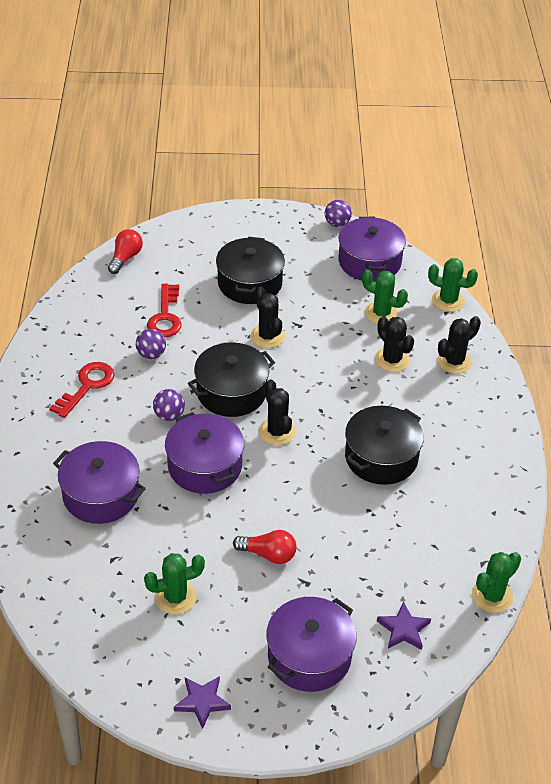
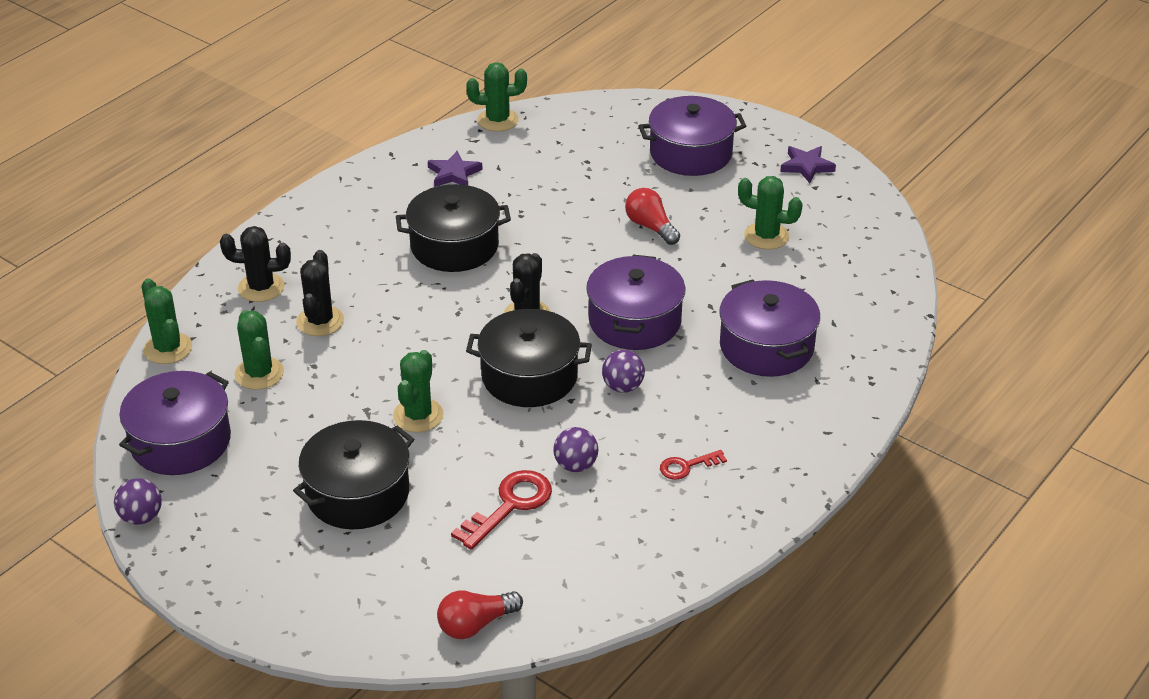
camera: 140 degrees left, 5 degrees down
red key [49,362,115,418] -> red key [660,450,727,480], size x0.58
black cactus [251,286,285,348] -> green cactus [393,350,444,433]
purple star [377,601,431,650] -> purple star moved to [428,151,483,187]

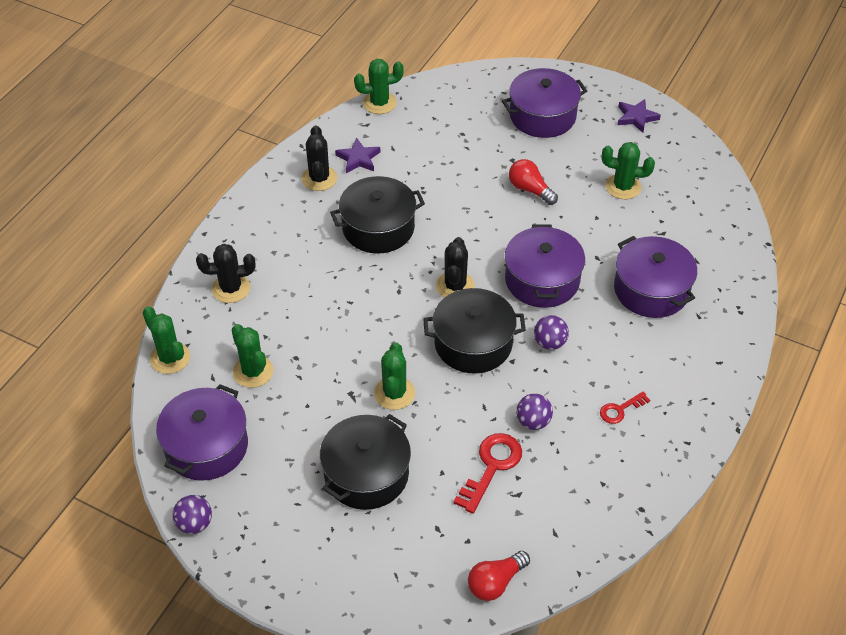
camera: 10 degrees left, 10 degrees up
black cactus [296,250,344,336] -> black cactus moved to [302,125,337,191]

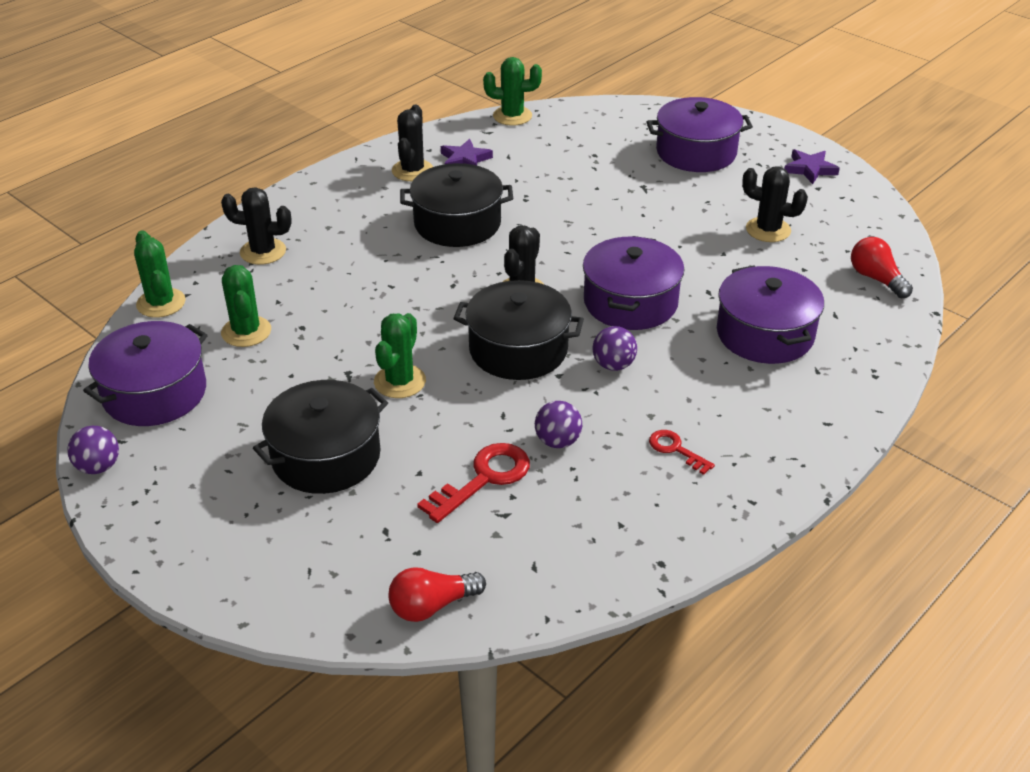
camera: 15 degrees right, 10 degrees down
red light bulb [509,159,558,205] -> red light bulb moved to [851,237,913,299]
red key [600,392,650,424] -> red key turned 60 degrees clockwise [649,430,715,475]
green cactus [602,142,655,199] -> black cactus [742,166,808,242]

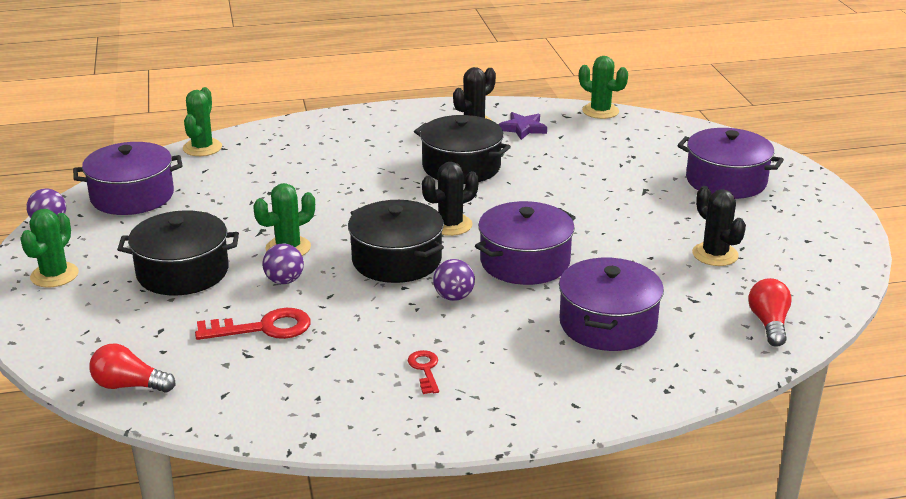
camera: 35 degrees right, 10 degrees down
black cactus [221,187,292,265] -> none
green cactus [221,265,271,347] -> green cactus moved to [20,209,79,288]
purple ball [535,401,582,448] -> purple ball moved to [262,244,304,284]
purple star [784,149,840,184] -> none

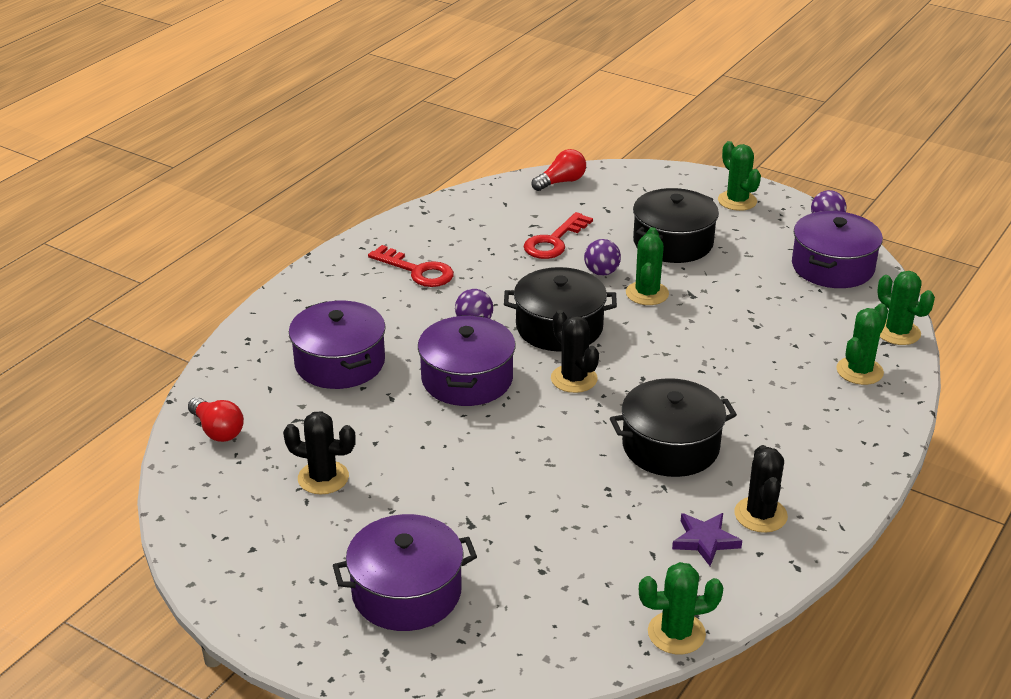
camera: 135 degrees right, 5 degrees up
red key [408,350,439,394] -> red key [368,245,454,287], size x1.72
black cactus [422,162,479,236] -> black cactus turned 45 degrees counterclockwise [551,310,599,393]
none -> green cactus [836,303,888,385]

